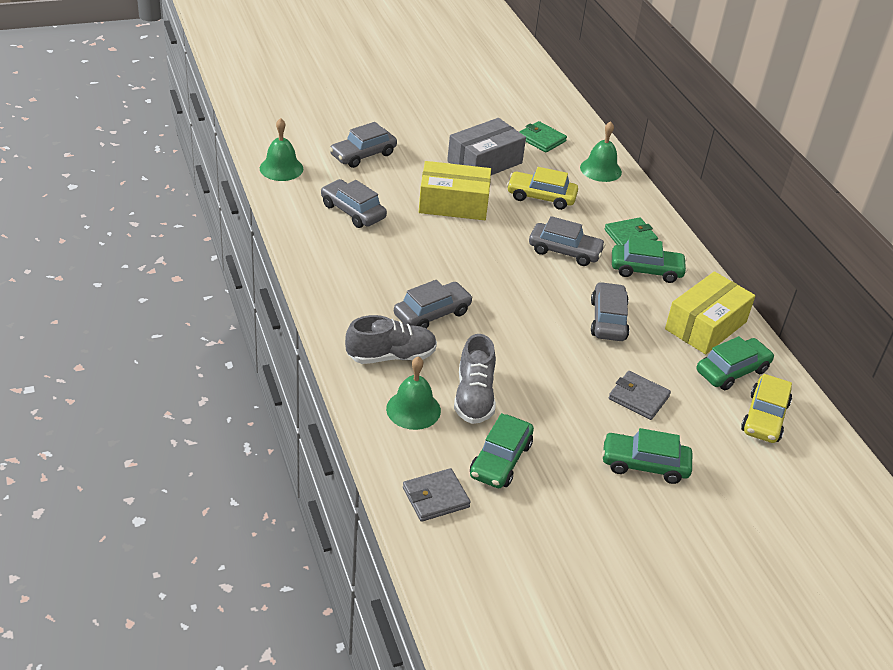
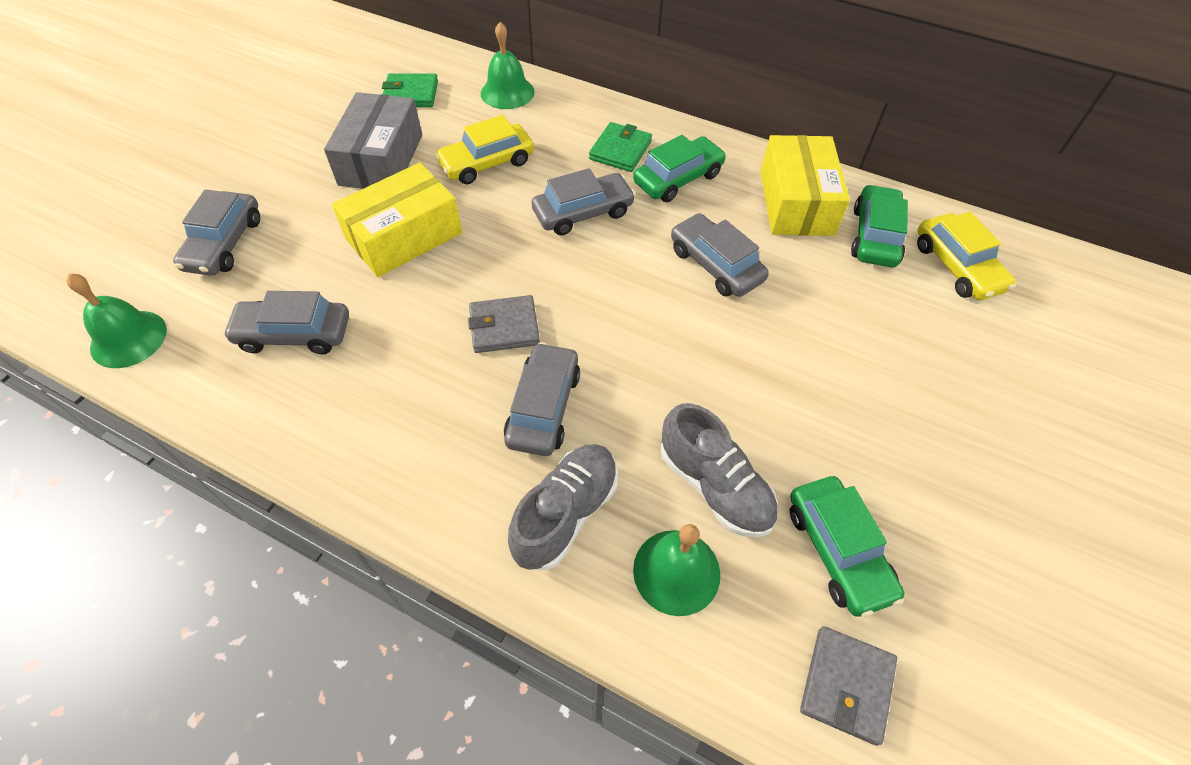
camera: 40 degrees left, 15 degrees up
green car [602,428,692,484] -> none
grey wallet [609,371,671,420] -> grey wallet moved to [468,295,540,353]

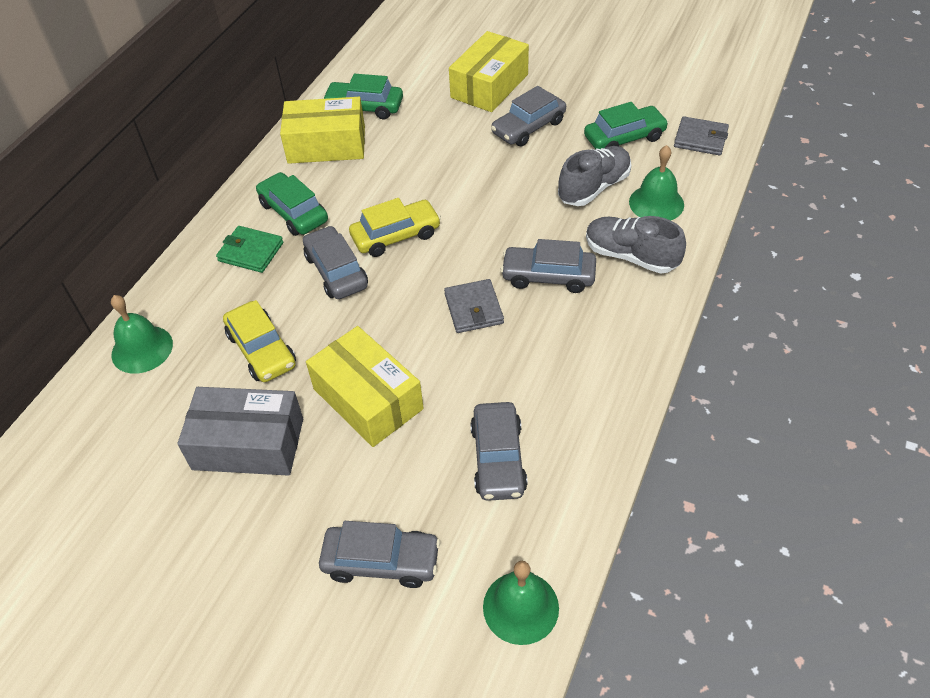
camera: 90 degrees left, 5 degrees down
green wallet [382,73,438,107] -> none
grey car [671,213,769,297] -> grey car moved to [491,86,566,147]
yellow car [917,212,1016,300] -> yellow car moved to [349,198,441,257]
none -> yellow box [449,31,529,112]

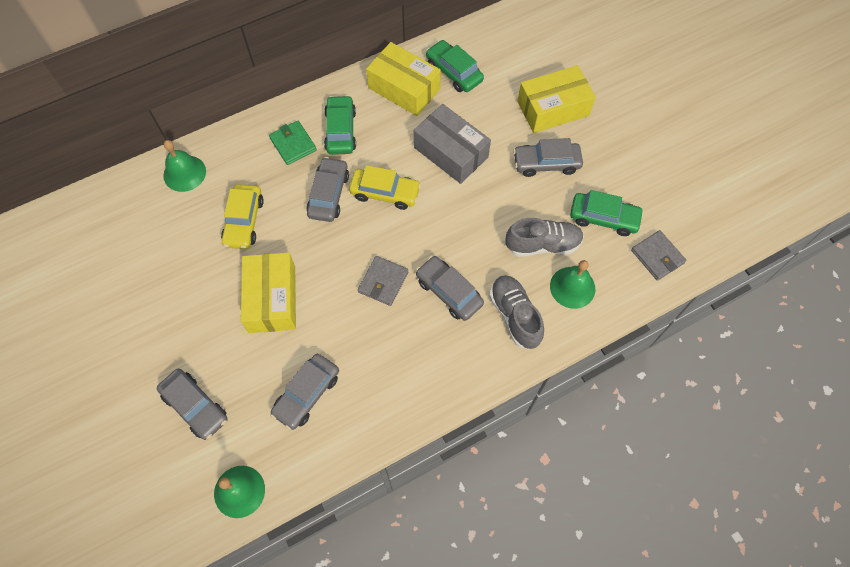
camera: 35 degrees right, 15 degrees up
grey box [177,387,303,476] -> grey box moved to [414,104,491,184]

